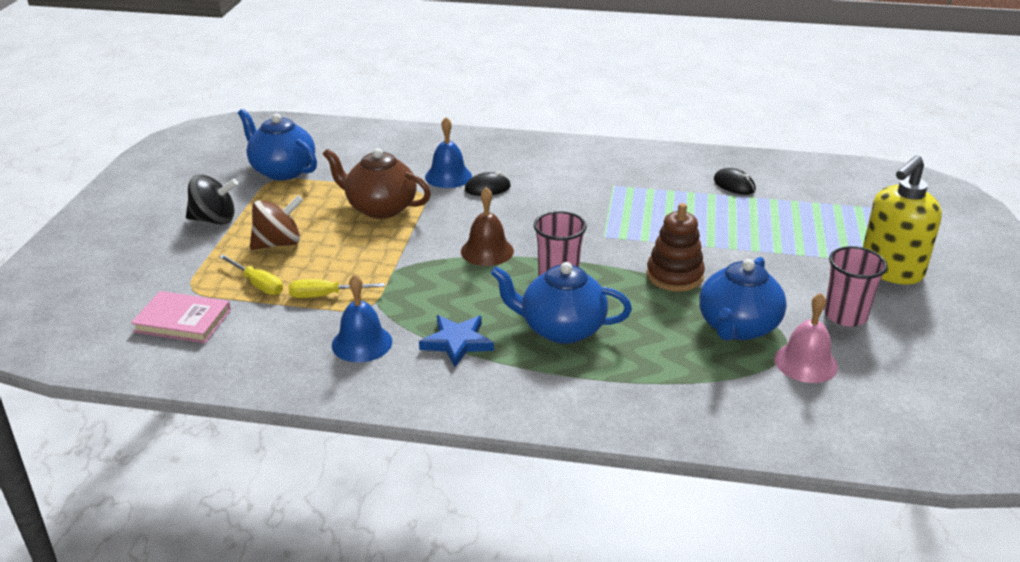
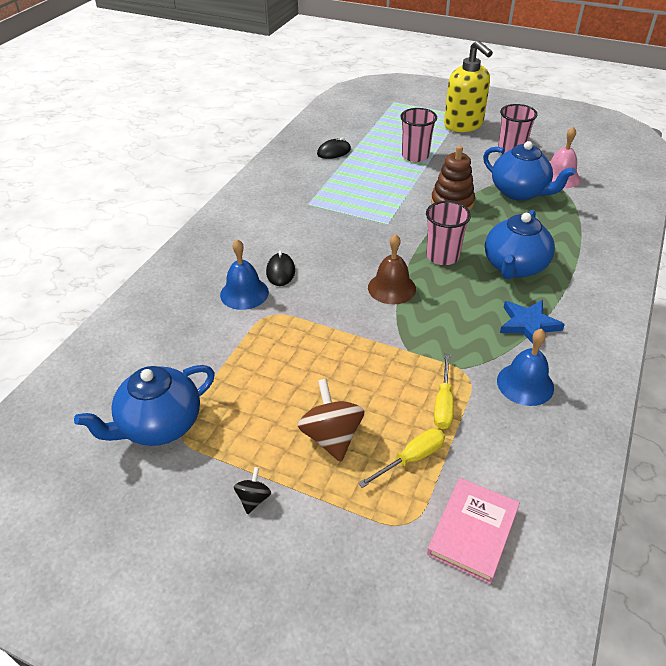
camera: 75 degrees left, 10 degrees up
black spinning top [186,175,238,225] -> black spinning top [234,467,271,514], size x0.52
brown teapot [323,148,431,219] -> none
none -> pink cup [400,108,437,162]

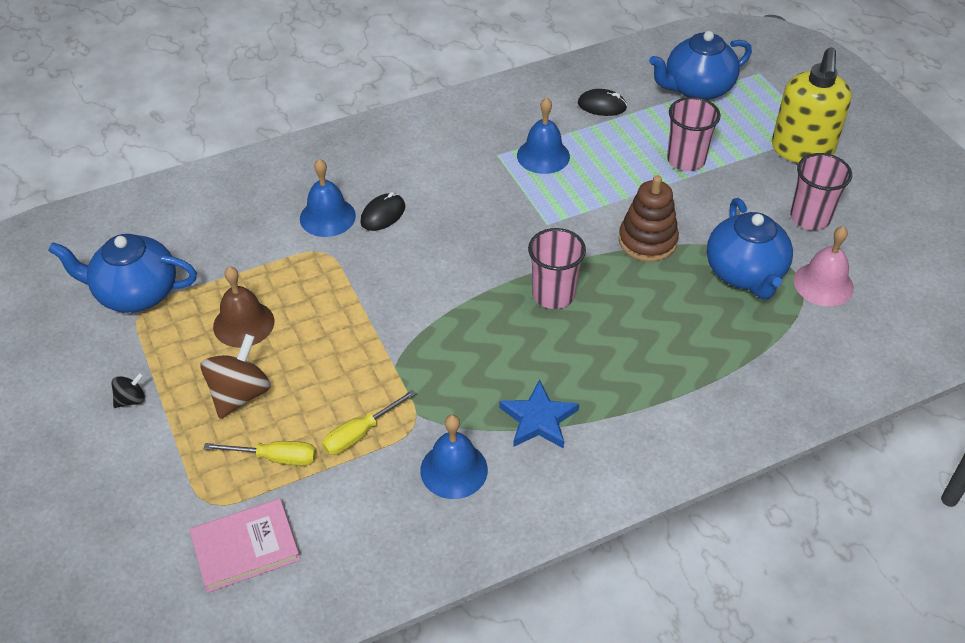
camera: 40 degrees right, 5 degrees up
brown bell [368,234,416,304] -> brown bell moved to [213,266,274,348]
blue teapot [485,210,555,279] -> blue teapot moved to [649,31,752,100]
none -> blue bell [517,97,570,174]

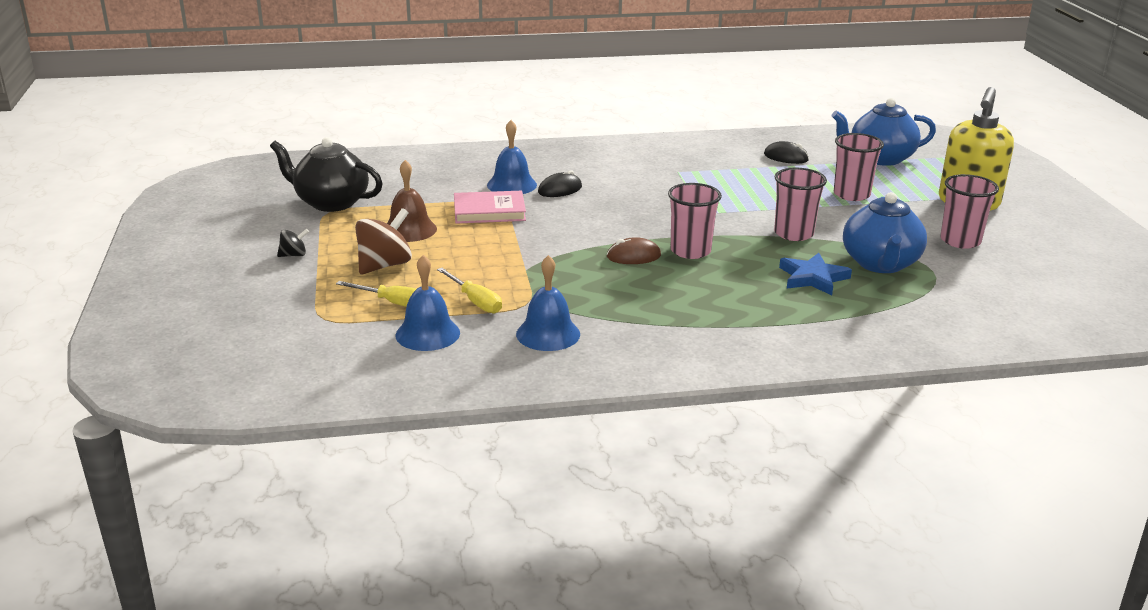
camera: 15 degrees right, 20 degrees down
blue teapot [48,234,197,313] -> black teapot [270,137,383,212]
pink book [189,499,300,593] -> pink book moved to [454,191,526,224]
yellow screwdriver [322,389,416,455] -> yellow screwdriver turned 105 degrees counterclockwise [437,268,502,313]
blue star [499,379,579,449] -> blue star moved to [779,253,852,295]
blue bell [517,97,570,174] -> blue bell moved to [396,255,460,351]
brown stacking toy [618,175,679,262] -> pink cup [774,168,827,241]
pink bell [794,226,854,306] -> none
none -> brown mouse [607,237,661,264]

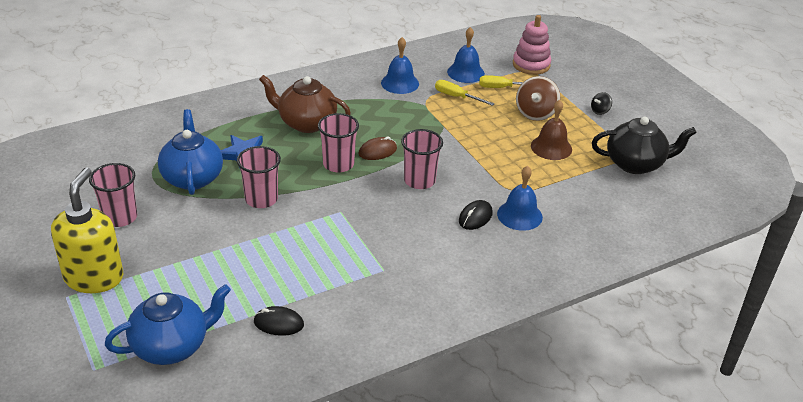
camera: 160 degrees right, 10 degrees up
pink book [454,191,526,224] -> none
pink cup [834,133,884,201] -> pink cup moved to [401,129,443,189]
none -> brown teapot [259,75,351,133]
none -> pink stacking toy [513,15,551,75]

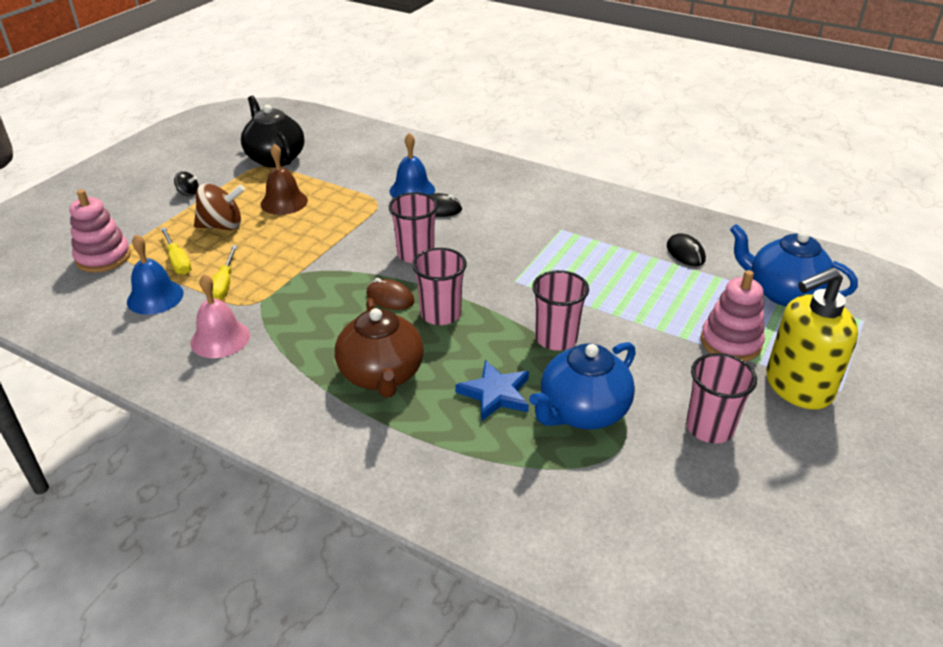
camera: 120 degrees left, 0 degrees up
blue bell [381,37,419,94] -> pink bell [191,274,250,358]
none -> pink stacking toy [700,270,765,362]

